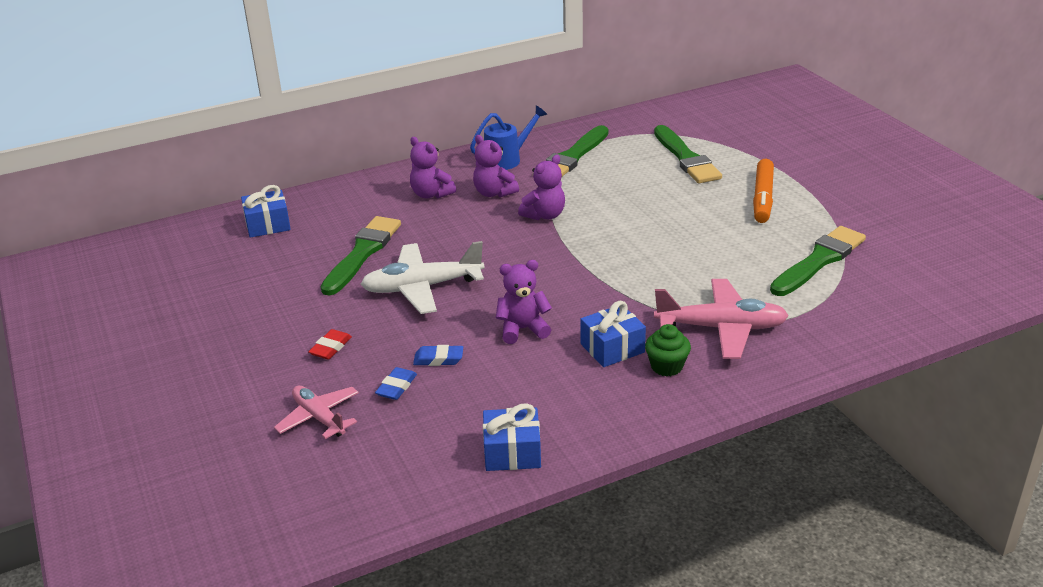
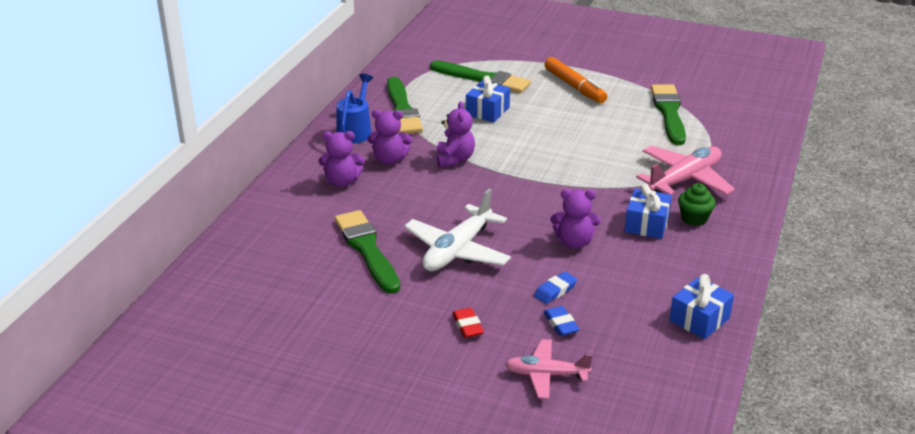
camera: 45 degrees left, 0 degrees up
blue gift [241,185,291,238] -> blue gift moved to [466,76,510,123]
purple teddy bear [496,260,552,344] -> purple teddy bear turned 120 degrees counterclockwise [550,189,601,249]

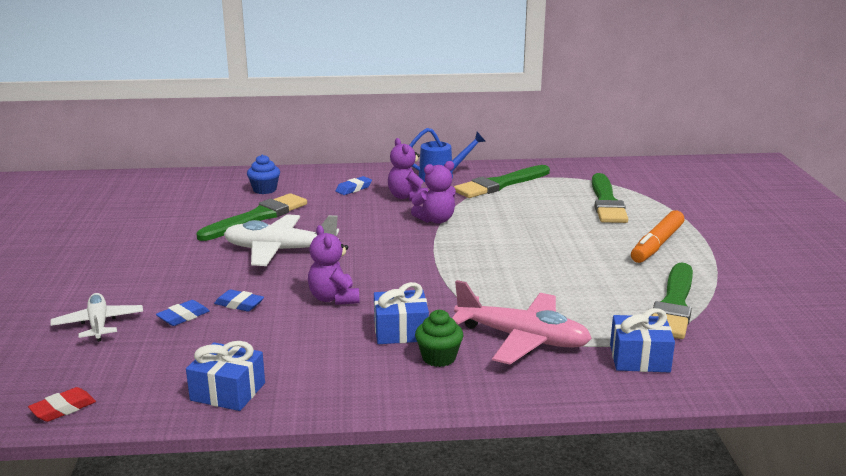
camera: 65 degrees right, 10 degrees down
purple teddy bear [318,131,365,187] -> blue eraser [335,176,372,195]
red eraser [452,308,484,338] -> red eraser moved to [28,387,96,422]
blue gift [466,76,510,123] -> blue gift moved to [610,308,675,372]
pink plane [505,339,593,399] -> white plane [50,293,143,342]
green brush [651,84,686,145] -> green brush turned 135 degrees clockwise [652,263,693,339]
none -> blue cupcake [247,154,280,194]

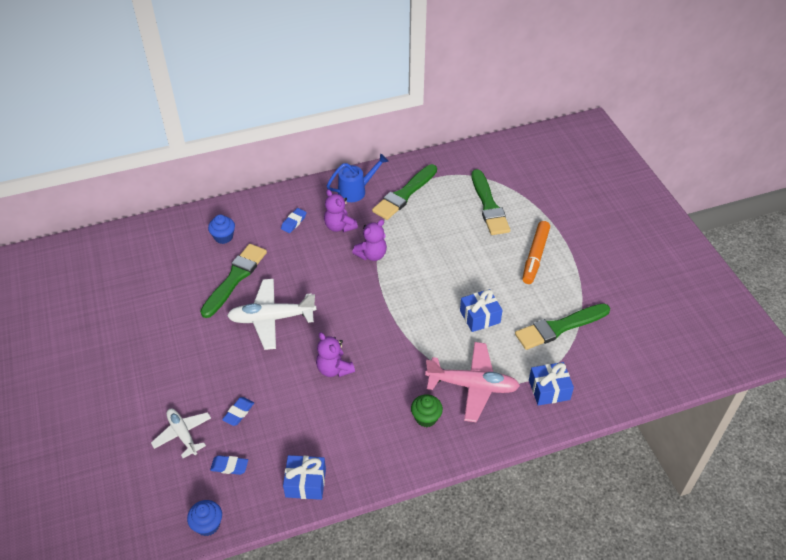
camera: 15 degrees left, 25 degrees up
red eraser [28,387,96,422] -> blue cupcake [187,500,222,536]
blue eraser [214,289,264,312] -> blue eraser moved to [210,455,248,475]
blue gift [374,282,429,344] -> blue gift moved to [460,289,503,332]
green brush [652,263,693,339] -> green brush turned 60 degrees clockwise [515,303,610,350]

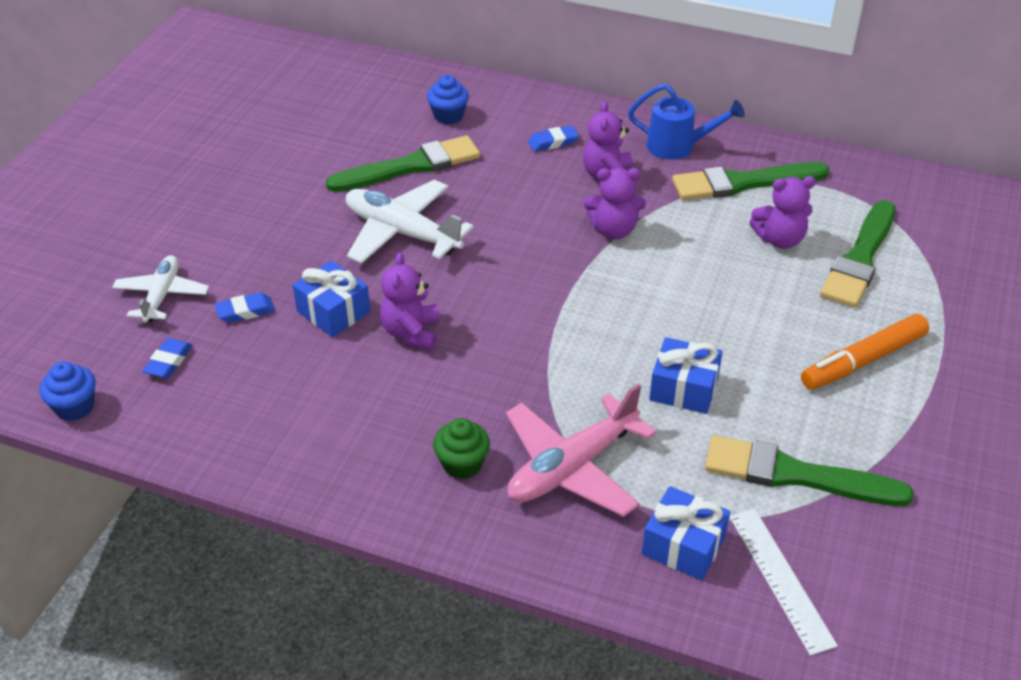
camera: 40 degrees right, 5 degrees down
blue eraser [210,455,248,475] -> blue eraser turned 60 degrees clockwise [143,338,192,378]
blue gift [283,455,326,500] -> blue gift moved to [293,260,370,337]
pink plane [425,342,520,422] -> pink plane turned 90 degrees clockwise [506,383,656,517]
none -> white ruler [729,509,838,656]
none -> purple teddy bear [749,176,816,249]

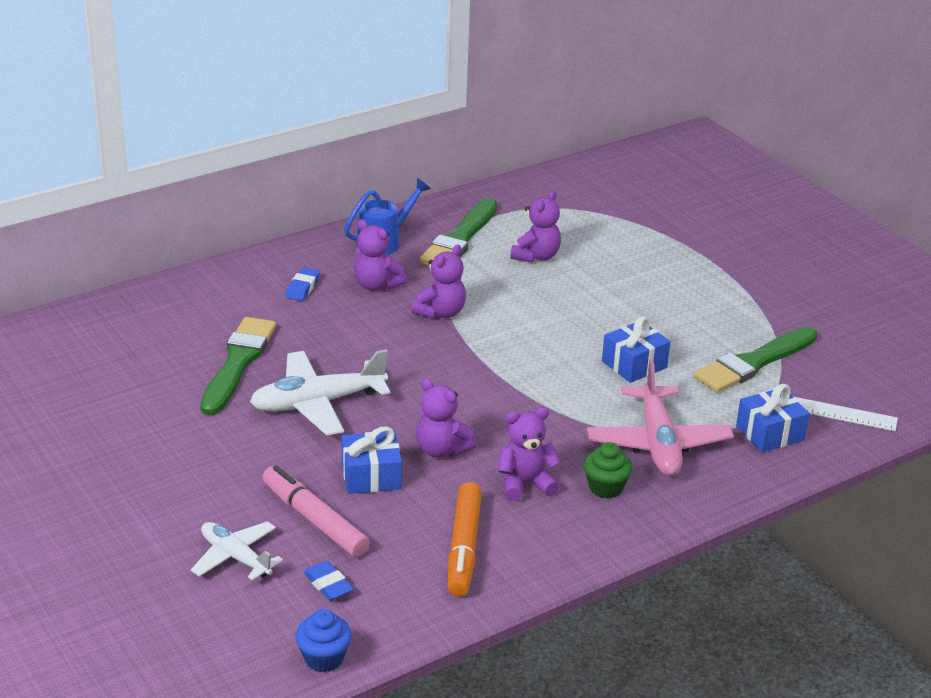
camera: 55 degrees left, 10 degrees down
blue eraser [215,292,275,323] -> pink marker [262,465,370,557]
blue cupcake [427,75,469,124] -> none
orange marker [801,314,929,390] -> orange marker moved to [448,482,482,596]
green brush [820,200,896,308] -> none
none -> purple teddy bear [498,407,561,501]

